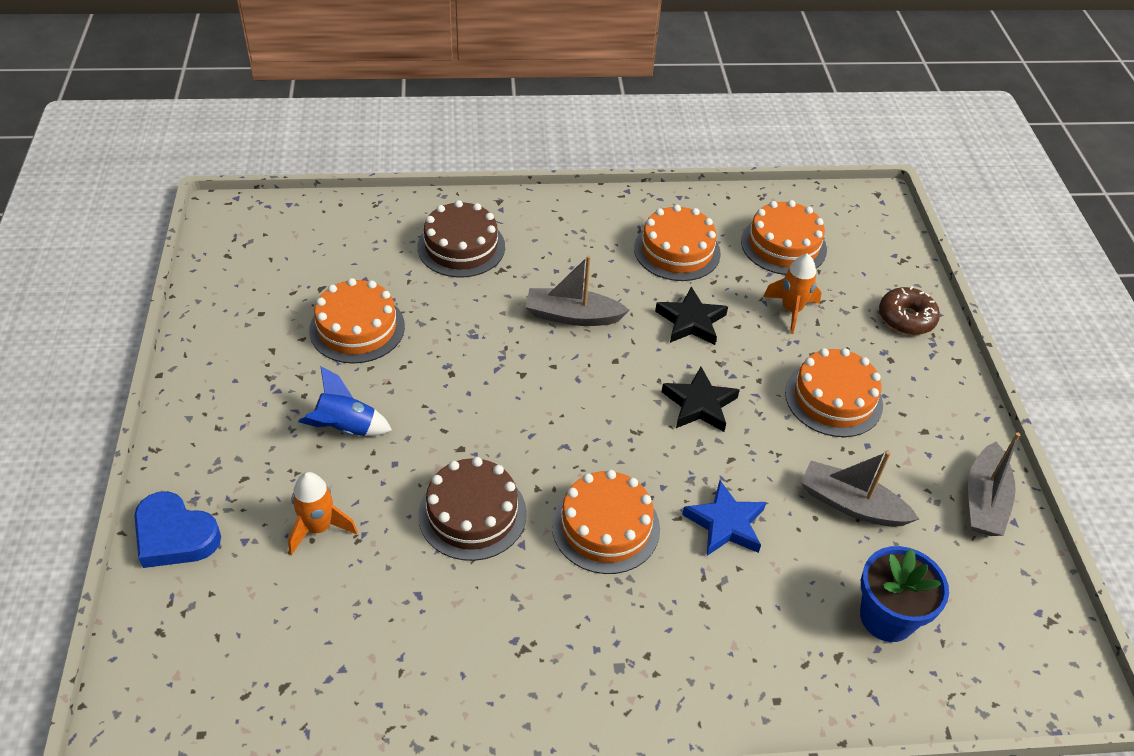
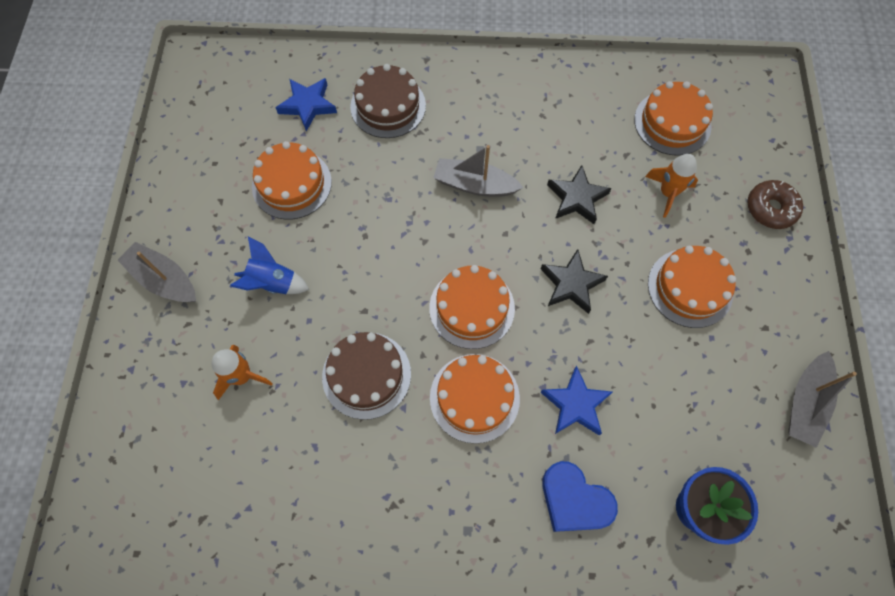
camera: 10 degrees right, 20 degrees up
blue heart [134,491,221,568] -> blue heart moved to [542,461,618,532]
orange cake [634,204,721,281] -> orange cake moved to [429,265,515,349]
grey boat [801,451,919,527] -> grey boat moved to [118,242,196,302]
none -> blue star [276,78,337,131]

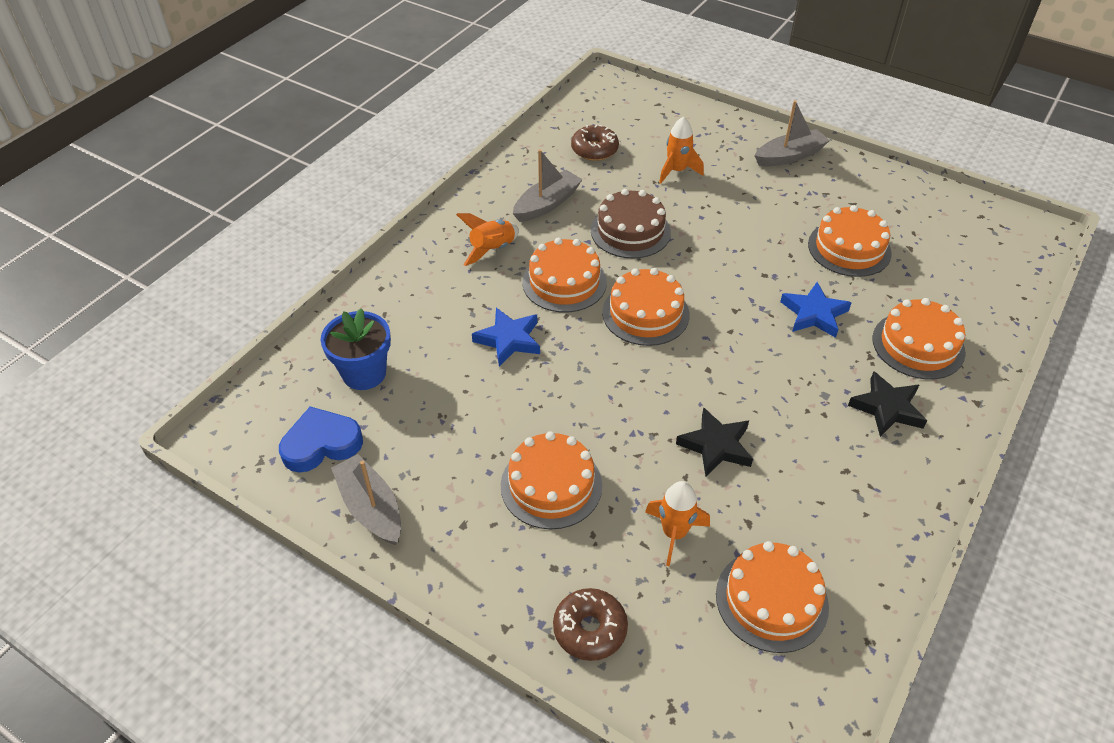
camera: 120 degrees right, 20 degrees down
blue rocket [230,236,309,294] -> none
blue star [276,78,337,131] -> blue star moved to [780,282,851,338]
brown cake [350,64,426,138] -> orange cake [872,298,966,379]
grey boat [433,145,524,197] -> grey boat moved to [513,149,583,222]
black star [541,249,608,314] -> black star moved to [848,371,927,437]
blue heart [542,461,618,532] -> blue heart moved to [279,407,363,473]
none -> orange rocket [456,213,519,266]
none -> brown donut [571,125,619,161]

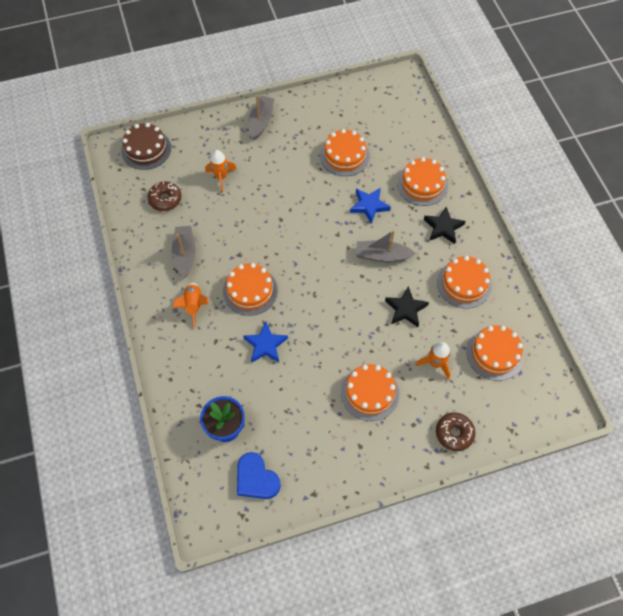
camera: 50 degrees left, 15 degrees up
blue heart [279,407,363,473] -> blue heart turned 60 degrees counterclockwise [237,452,281,499]
grey boat [331,454,401,545] -> grey boat moved to [356,230,416,262]
brown cake [591,189,671,259] -> brown cake moved to [121,123,171,170]
orange cake [602,268,690,346] -> orange cake moved to [437,256,492,308]

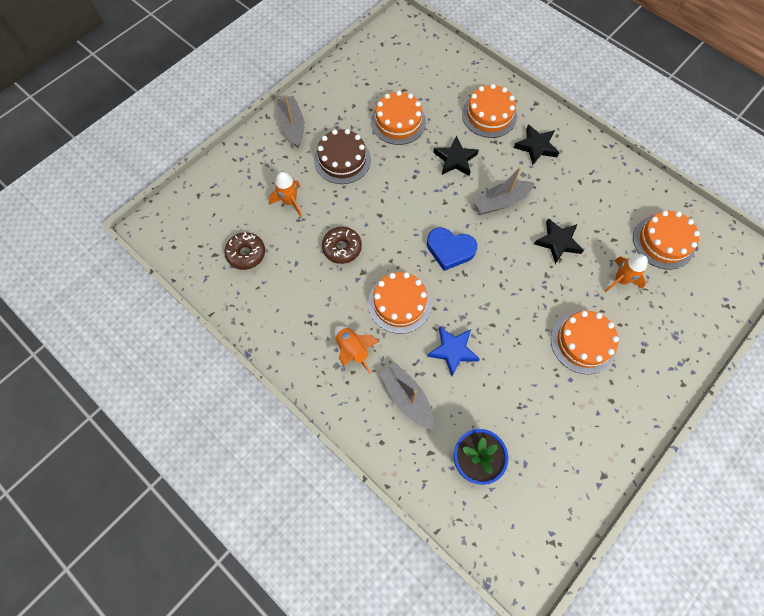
camera: 30 degrees left, 5 degrees up
brown cake [121,123,171,170] -> brown cake moved to [314,129,371,184]
grey boat [172,226,196,278] -> grey boat moved to [379,362,434,430]
blue heart [237,452,281,499] -> blue heart moved to [427,227,477,271]
blue star [350,188,391,224] -> black star [434,136,479,176]
brown donut [436,412,476,451] -> brown donut moved to [322,227,362,264]
orange cake [437,256,492,308] -> none

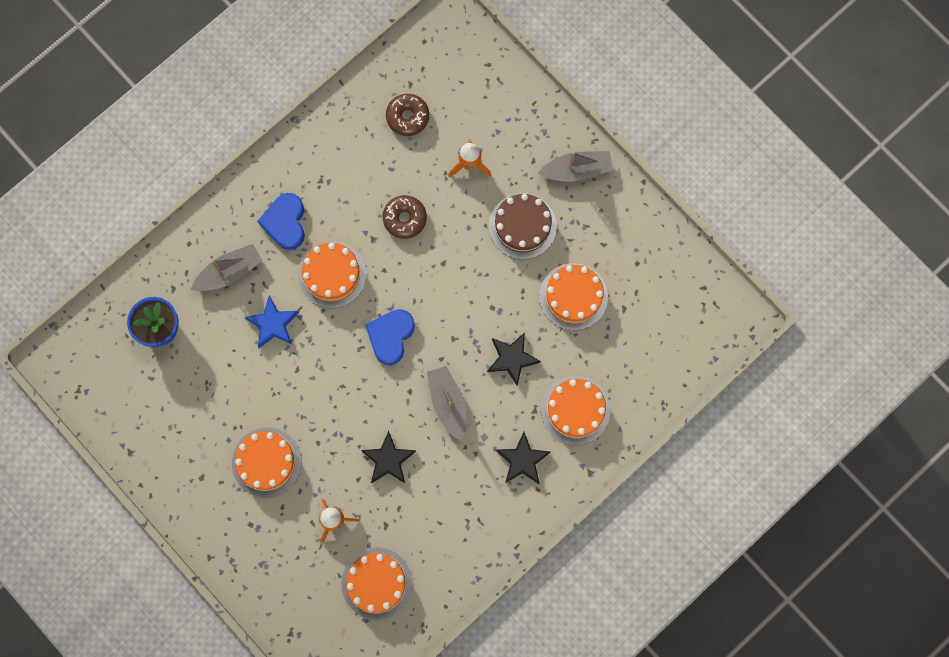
camera: 95 degrees right, 10 degrees up
orange rocket [334,326,380,374] -> blue heart [258,193,305,250]

